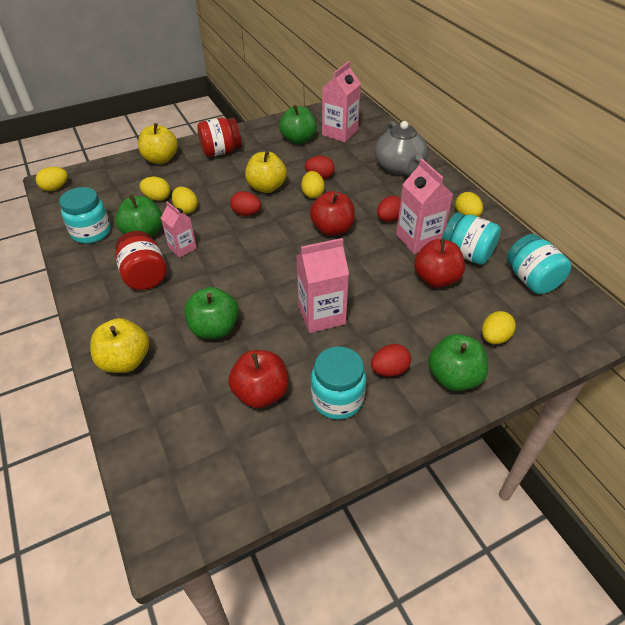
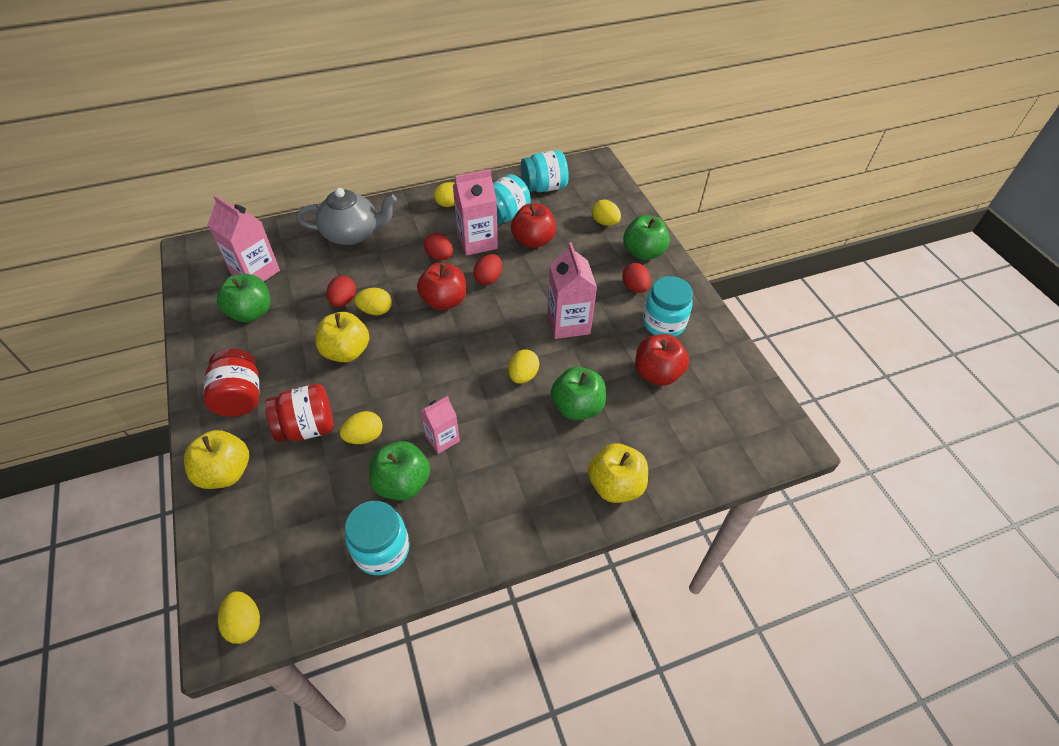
camera: 85 degrees left, 5 degrees up
red jar [115,231,167,290] -> red jar moved to [265,384,334,442]
yellow egg [139,176,170,201] -> yellow egg moved to [508,349,539,384]
red egg [230,191,261,216] -> red egg moved to [473,254,502,285]

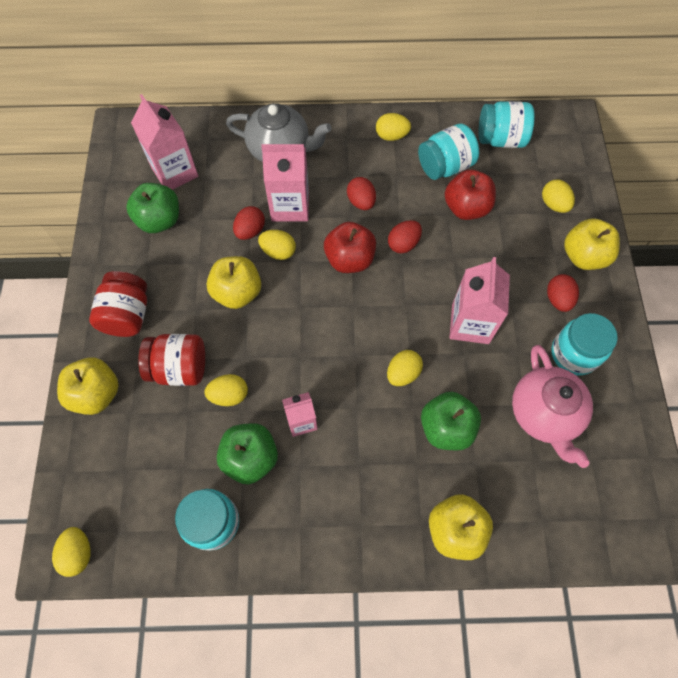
camera: 20 degrees right, 15 degrees up
pink carton [453,169,498,256] -> pink carton moved to [261,144,309,221]
green apple [623,215,670,260] -> yellow apple [564,219,620,270]
red apple [635,334,689,386] -> pink teapot [512,345,593,468]

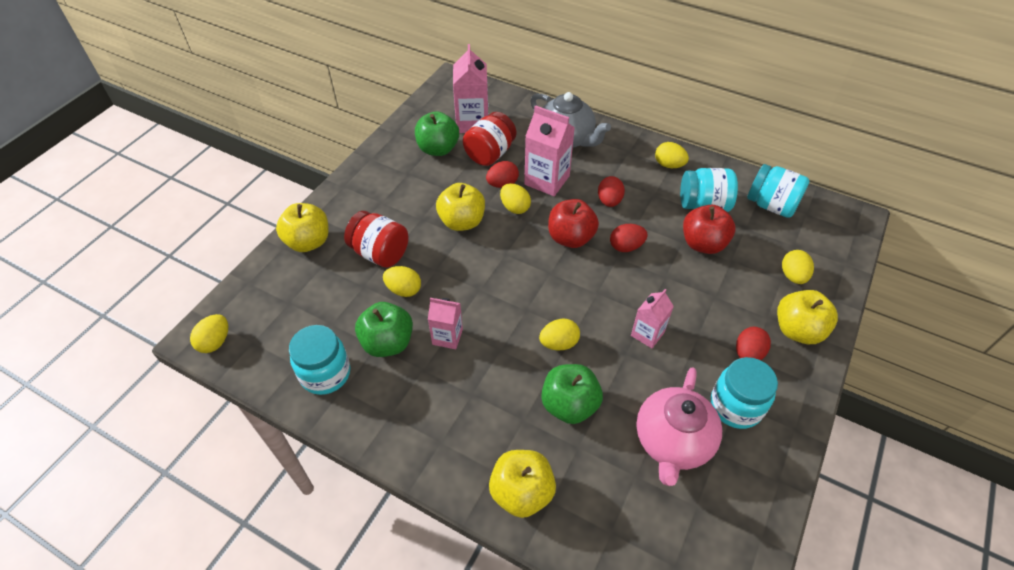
camera: 30 degrees right, 15 degrees down
red jar [89,271,147,337] -> red jar moved to [463,112,516,166]
pink carton [449,257,510,344] -> pink carton [631,289,674,348], size x0.61

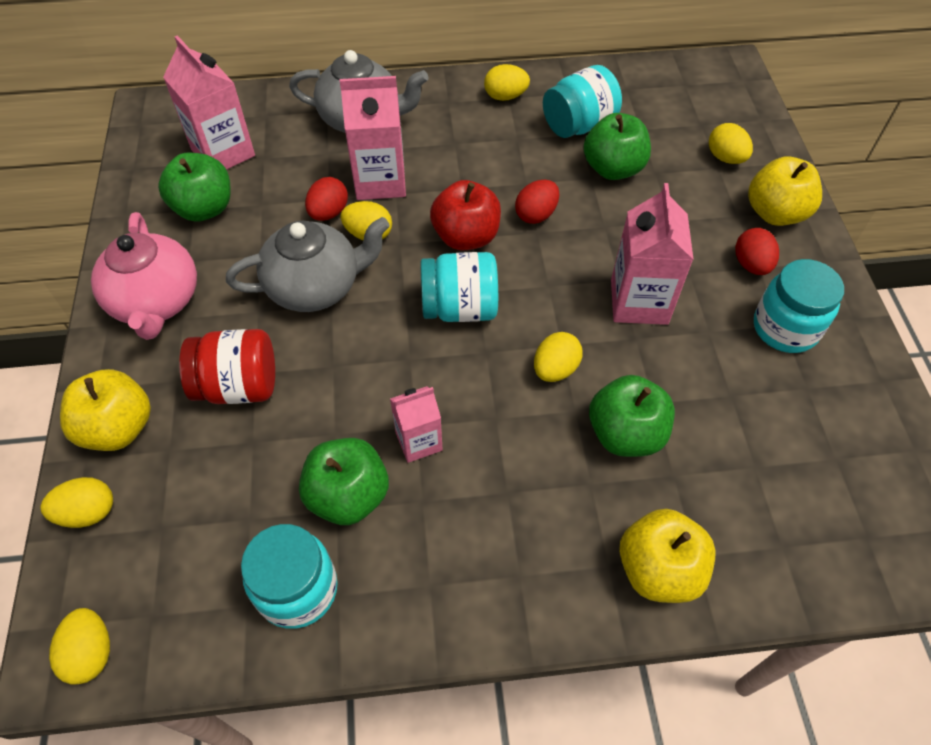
camera: 35 degrees left, 5 degrees up
yellow egg [383,266,421,297] -> yellow egg moved to [41,477,113,528]
yellow apple [436,183,485,231] -> grey teapot [226,217,390,312]
red jar [463,112,516,166] -> none
red egg [598,176,625,207] -> none
pink carton [631,289,674,348] -> pink carton [611,183,694,325], size x1.64
pink teapot [636,367,722,486] -> pink teapot moved to [91,212,197,340]
red apple [683,204,735,254] -> green apple [583,113,651,180]
turquoise jar [747,164,809,218] -> turquoise jar moved to [421,252,498,322]

